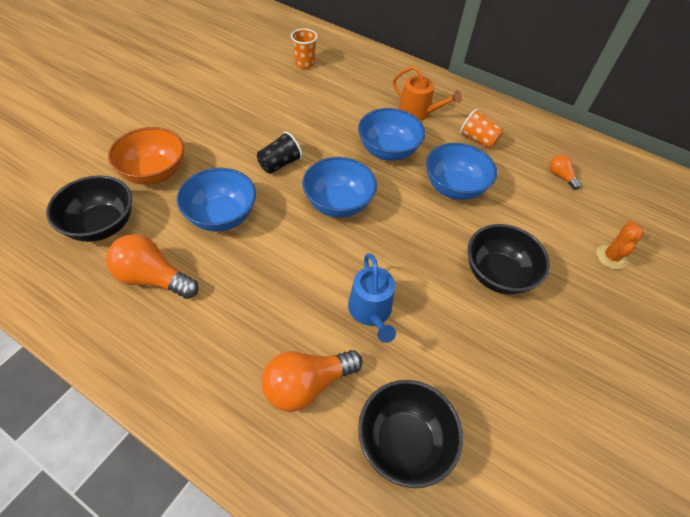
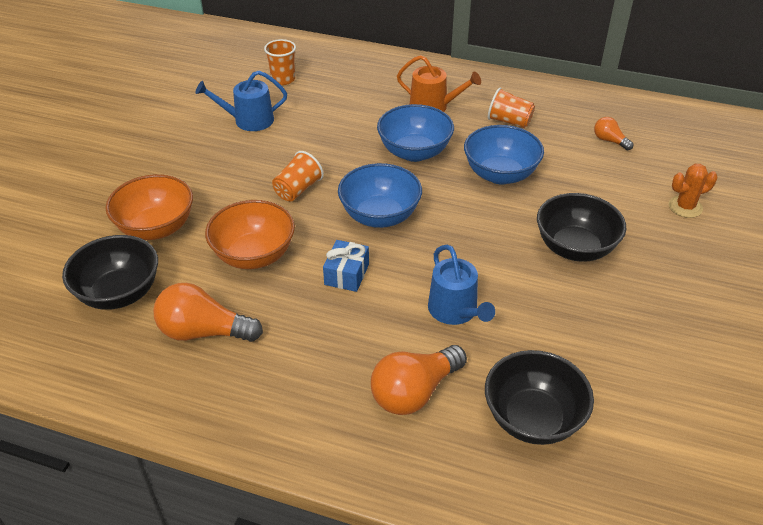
camera: 10 degrees left, 10 degrees down
blue bowl [177,168,256,232] -> orange bowl [205,200,295,269]
black cup [257,132,302,174] -> orange cup [272,151,324,201]
orange cactus [596,221,644,269] -> orange cactus turned 60 degrees clockwise [669,164,717,218]
none -> blue watering can [195,71,287,131]
none -> blue gift [323,240,369,292]

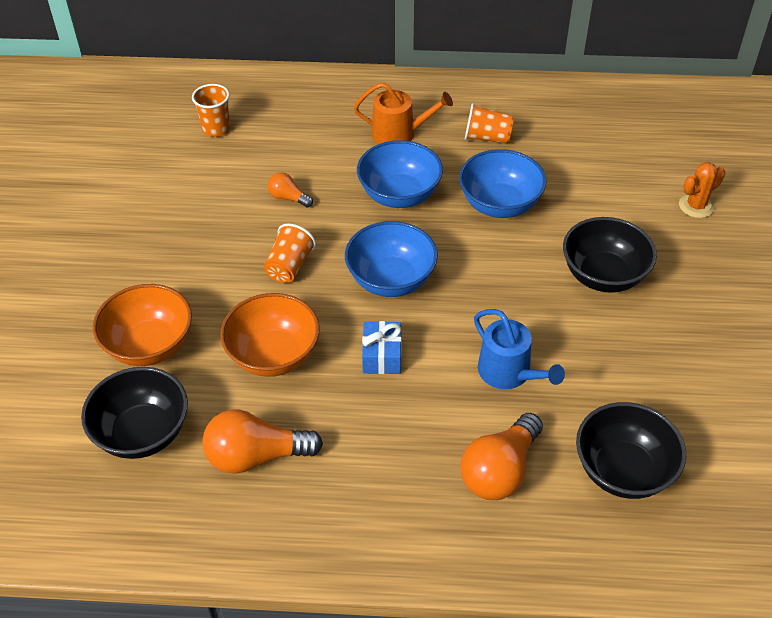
camera: 15 degrees left, 5 degrees up
blue watering can [195,71,287,131] -> none
orange light bulb [594,117,633,150] -> orange light bulb moved to [267,172,313,208]

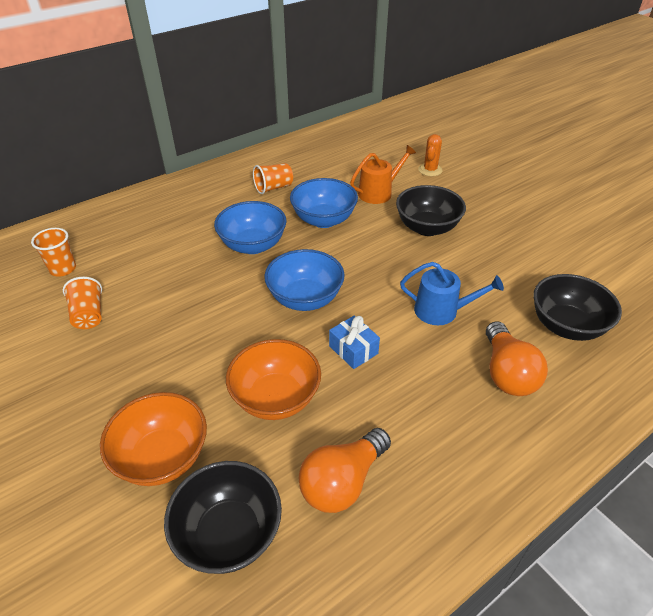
camera: 40 degrees left, 5 degrees down
orange cup [264,223,316,283] -> orange cup moved to [63,277,102,329]
orange light bulb [267,172,313,208] -> none
orange watering can [354,83,453,144] -> orange watering can moved to [350,145,416,204]

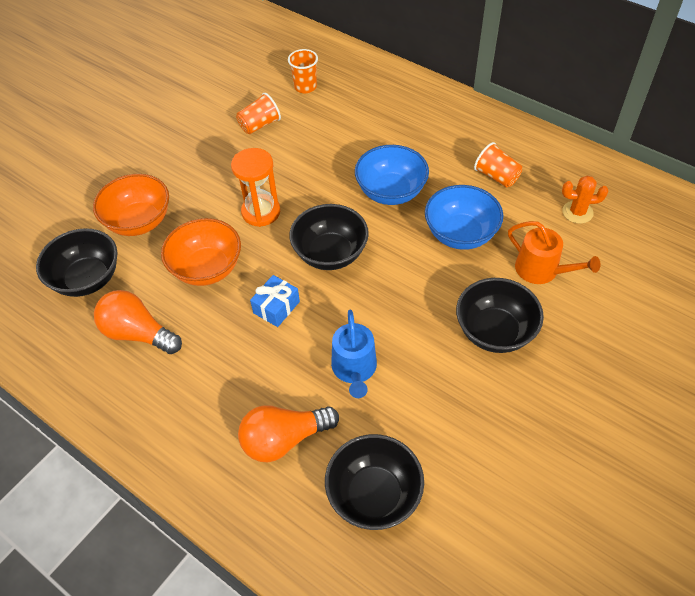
camera: 75 degrees right, 10 degrees up
blue bowl [264,249,345,311] -> black bowl [289,204,369,270]
orange cactus [418,134,443,176] -> orange cactus moved to [562,175,609,224]
none -> orange hourglass [231,148,280,227]

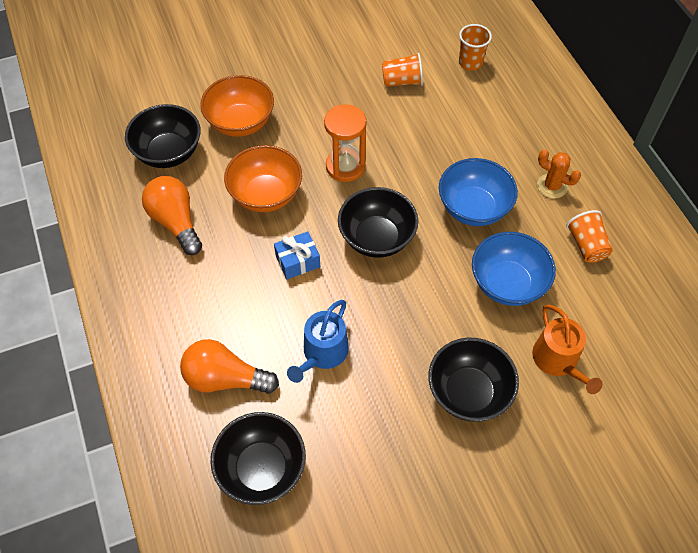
camera: 30 degrees right, 5 degrees up
orange cactus [562,175,609,224] -> orange cactus moved to [537,150,581,199]

